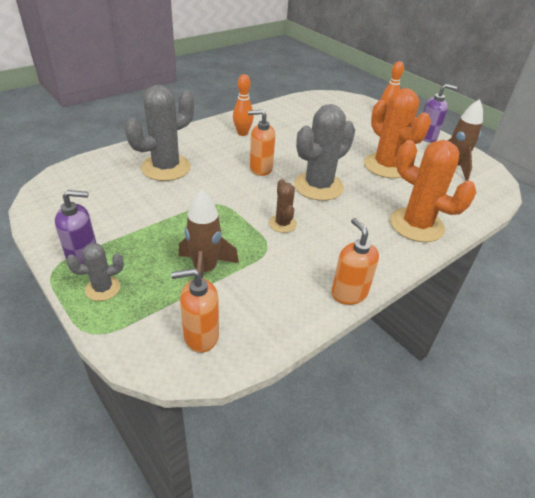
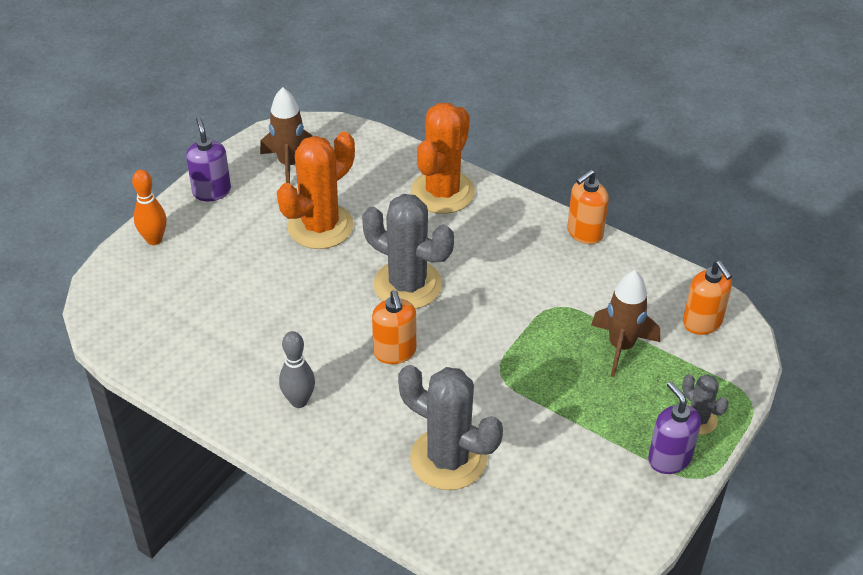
camera: 105 degrees left, 5 degrees up
orange bowling pin [233,74,254,136] -> grey bowling pin [279,331,315,408]
brown cactus [269,179,297,233] -> none

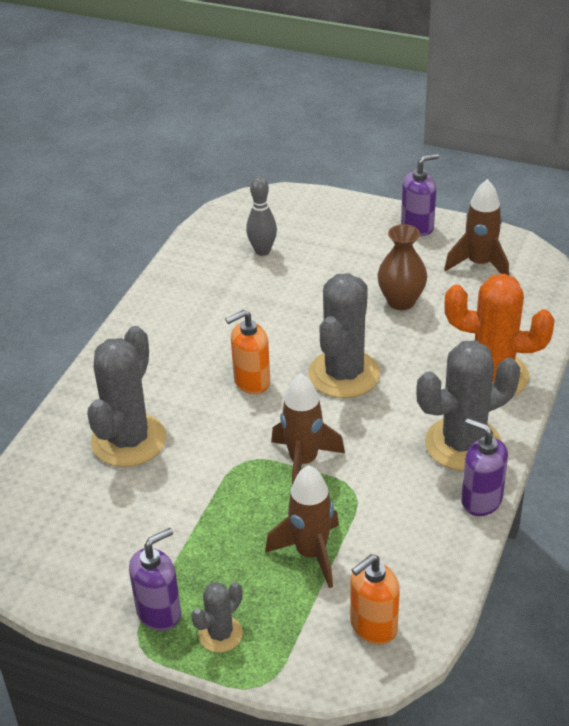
camera: 80 degrees right, 5 degrees down
orange bowling pin [132,170,166,245] -> none
orange cactus [277,132,355,249] -> brown vase [377,224,428,310]
grey bowling pin [279,331,315,408] -> grey bowling pin moved to [246,176,277,256]
orange soap dispenser [567,169,609,244] -> purple soap dispenser [461,418,508,516]
none -> brown rocket [271,373,345,485]
none -> grey cactus [416,340,520,471]

